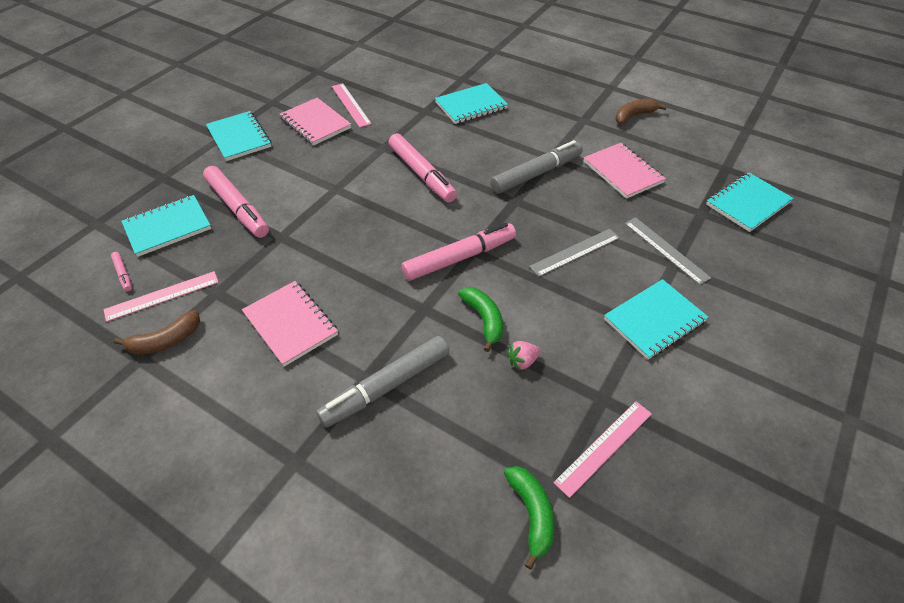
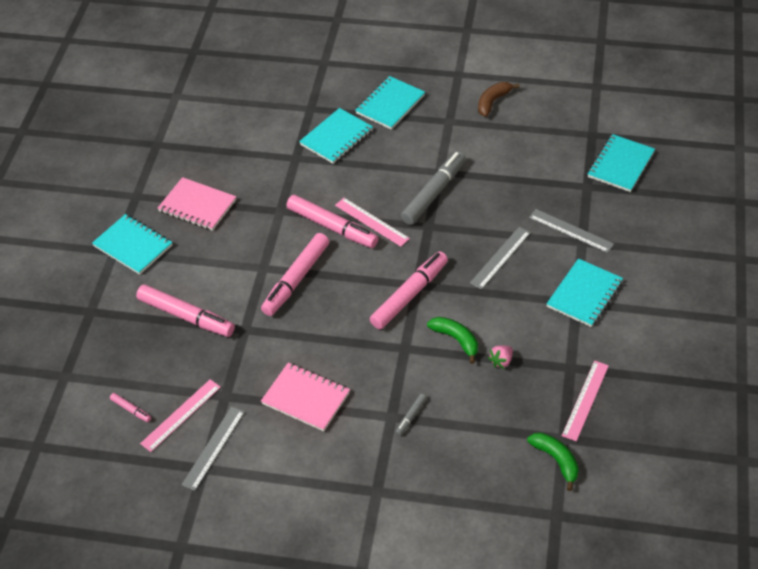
camera: 20 degrees left, 0 degrees up
brown banana [114,310,200,355] -> grey ruler [181,406,245,491]
turquoise notebook [121,195,211,257] -> turquoise notebook moved to [355,76,425,130]
grey marker [316,336,449,427] -> grey marker [396,394,427,436], size x0.44
pink ruler [332,83,372,128] -> pink ruler moved to [335,198,410,247]
pink notebook [584,143,666,199] -> none
none -> pink marker [261,233,329,316]

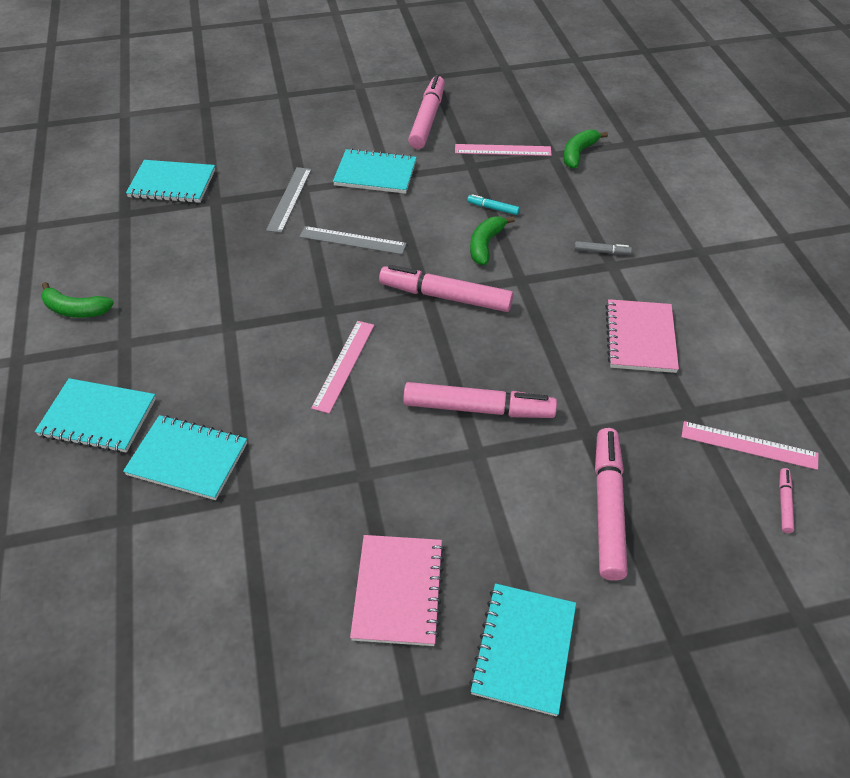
camera: 115 degrees left, 0 degrees up
grey ruler [181,406,245,491] -> none
pink marker [287,195,378,248] -> pink marker moved to [408,75,445,149]
grey marker [401,151,466,225] -> none
brown banana [478,82,520,117] -> green banana [41,282,114,318]
pink strawberry [488,345,513,369] -> turquoise marker [467,194,520,215]

